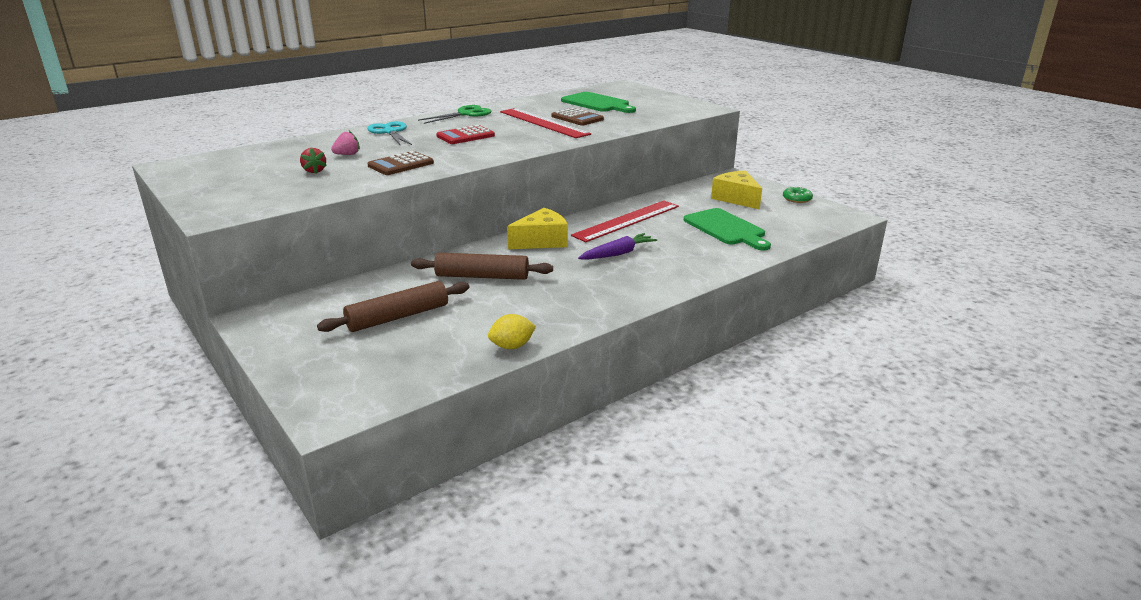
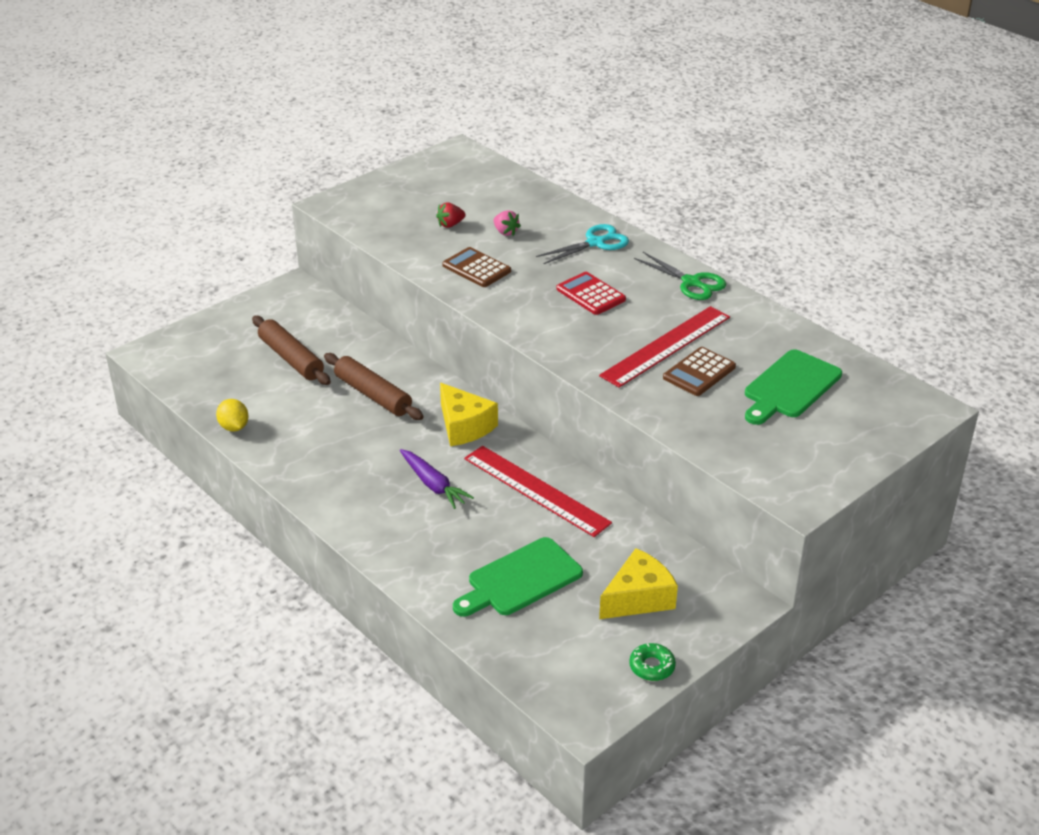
camera: 85 degrees right, 10 degrees up
brown rolling pin [411,253,553,280] -> brown rolling pin turned 45 degrees counterclockwise [324,353,424,420]

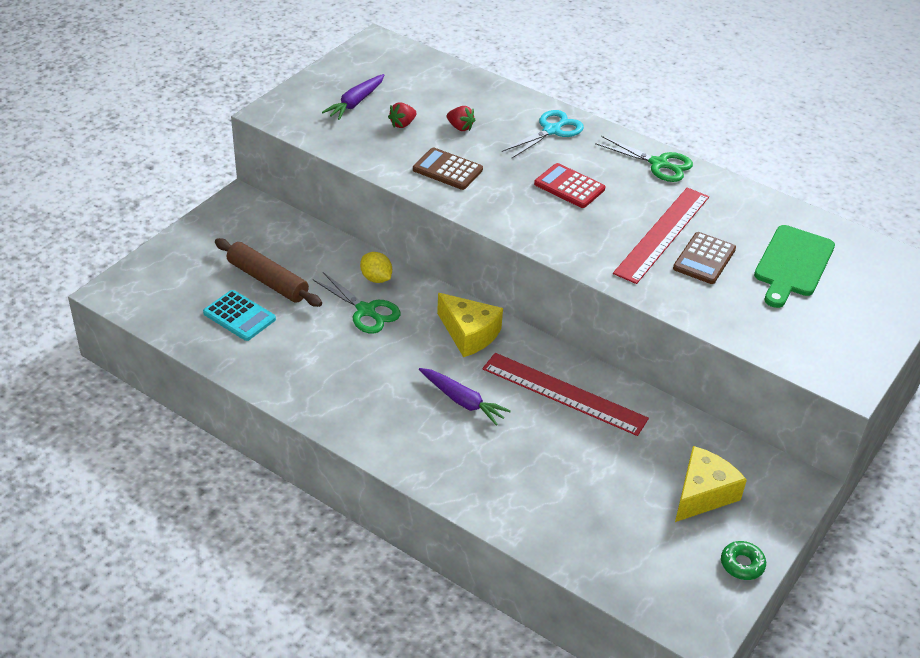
camera: 15 degrees left, 5 degrees up
yellow lemon [216,399,248,432] -> yellow lemon moved to [360,252,392,283]
brown rolling pin [324,353,424,420] -> green scissors [313,272,401,334]
green cutting board [453,537,583,617] -> none
pink strawberry [494,210,521,236] -> red strawberry [447,106,475,131]
none -> turquoise calculator [203,290,276,341]
none -> purple carrot [322,74,384,120]

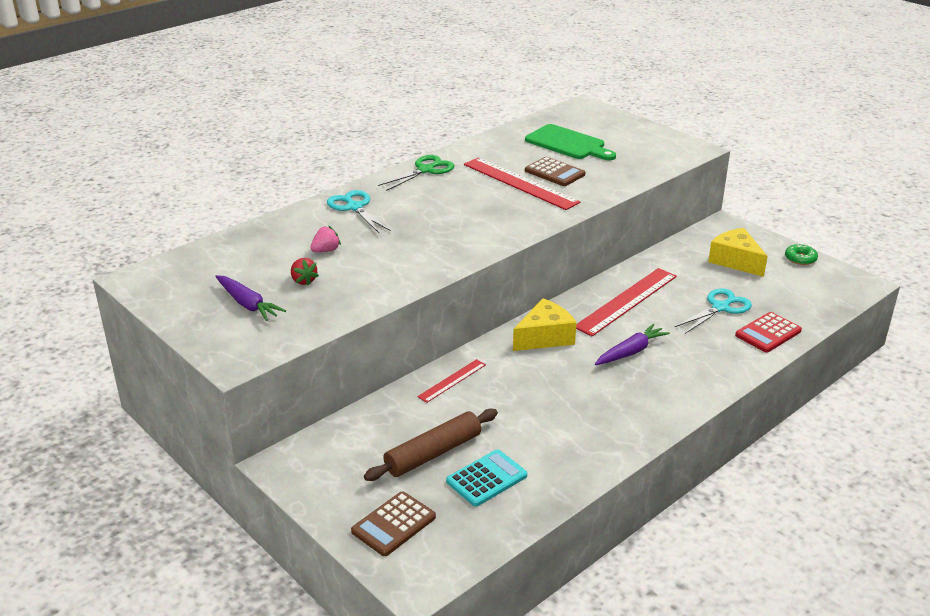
camera: 75 degrees left, 10 degrees down
green scissors [313,272,401,334] -> none
yellow lemon [360,252,392,283] -> red ruler [417,359,486,403]
brown calculator [413,147,483,190] -> brown calculator moved to [351,492,436,556]
red strawberry [447,106,475,131] -> pink strawberry [310,226,341,252]
red calculator [534,163,605,208] -> red calculator moved to [735,312,802,353]
none -> turquoise scissors [675,288,752,334]

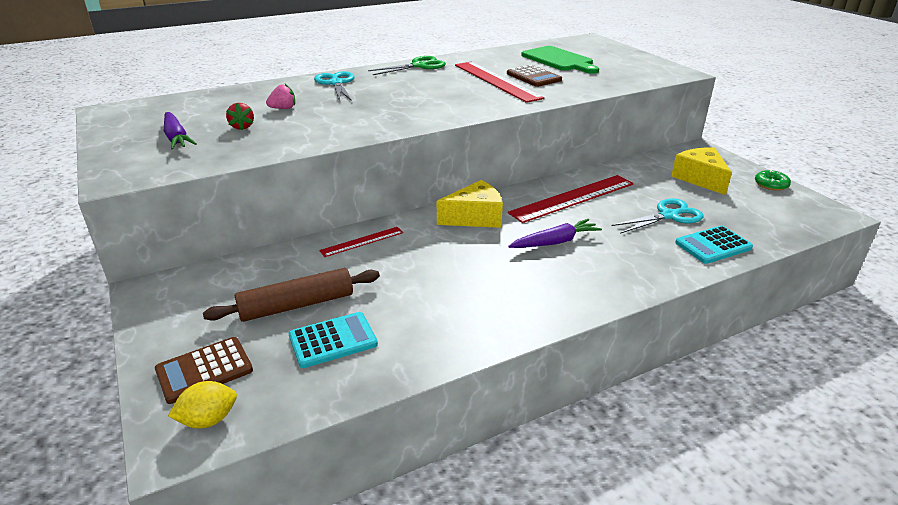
camera: 15 degrees right, 0 degrees up
red calculator [735,312,802,353] -> turquoise calculator [675,226,753,264]
none -> yellow lemon [168,381,237,428]

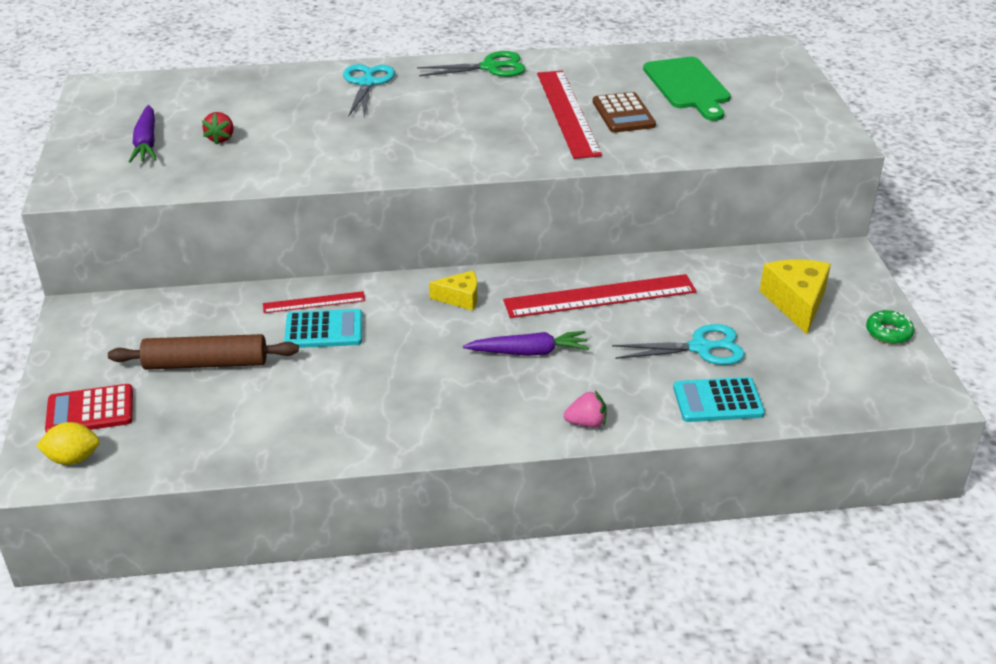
camera: 20 degrees right, 5 degrees up
brown calculator [155,337,253,404] -> red calculator [45,384,133,433]
pink strawberry [266,84,295,109] -> pink strawberry moved to [564,391,607,428]
turquoise calculator [289,312,378,368] -> turquoise calculator moved to [284,309,362,348]
yellow cheese [437,180,503,228] -> yellow cheese [429,271,477,311], size x0.60

